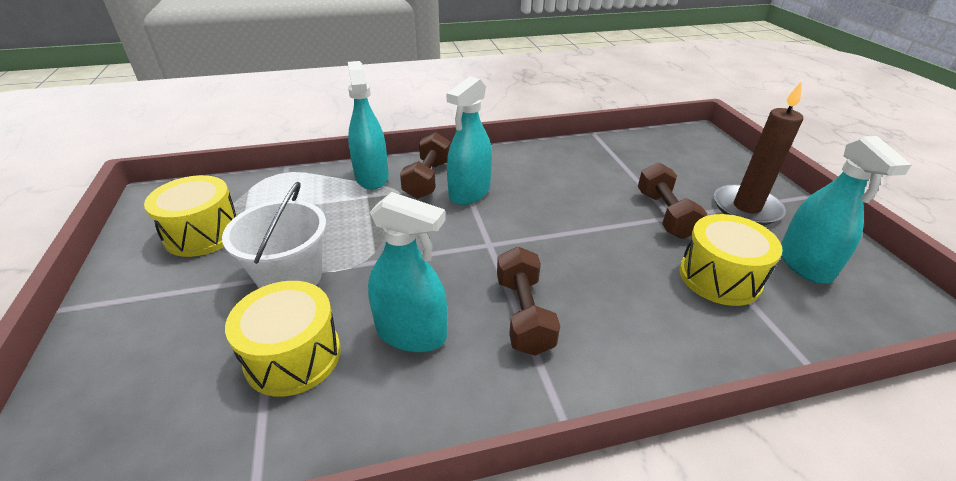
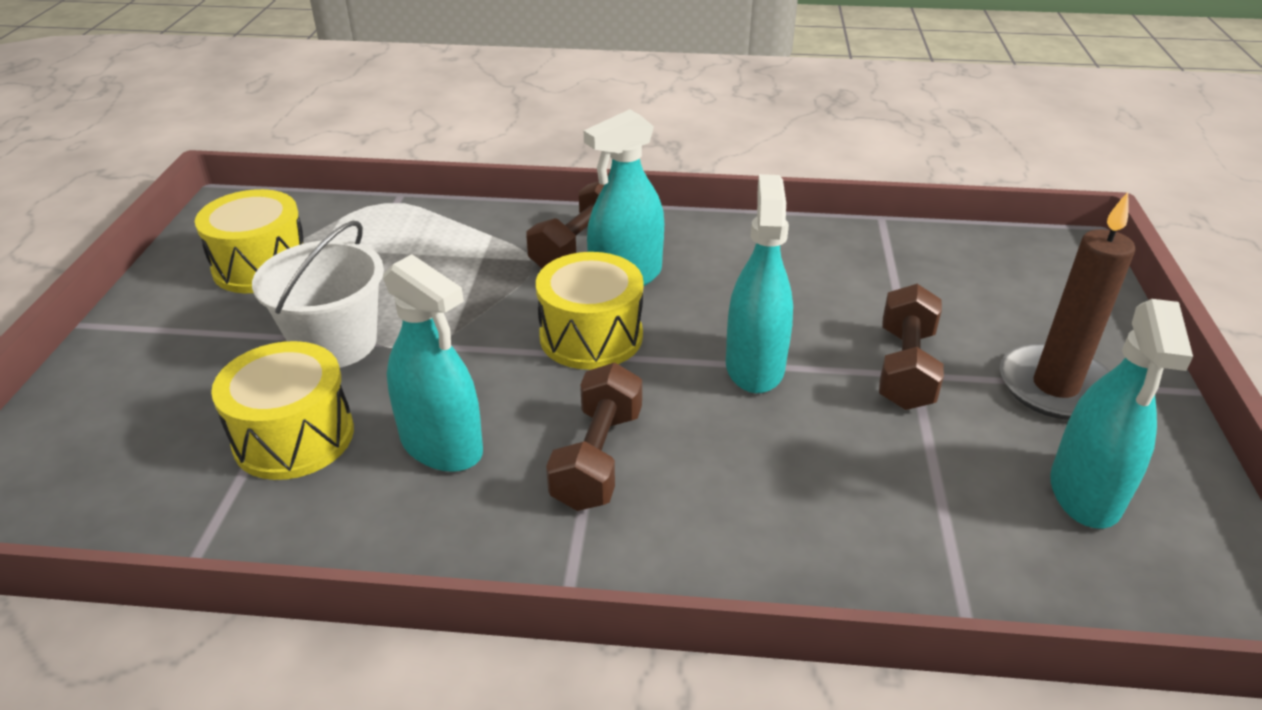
camera: 20 degrees right, 0 degrees up
turquoise spray bottle [348,61,389,190] -> turquoise spray bottle moved to [726,174,793,393]
yellow drum [679,214,783,306] -> yellow drum moved to [536,252,643,370]

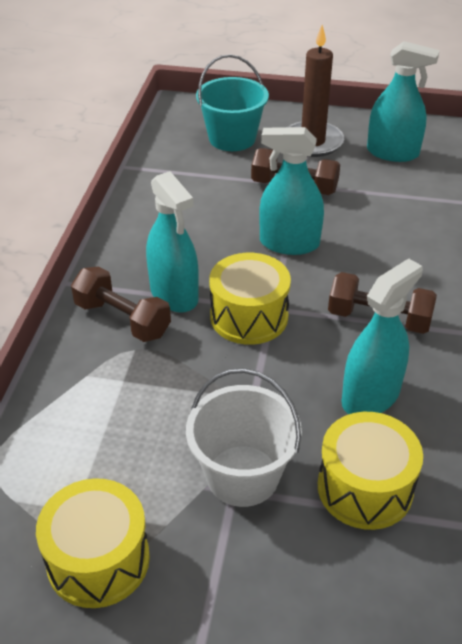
camera: 85 degrees left, 5 degrees up
none -> turquoise bucket [196,54,269,151]

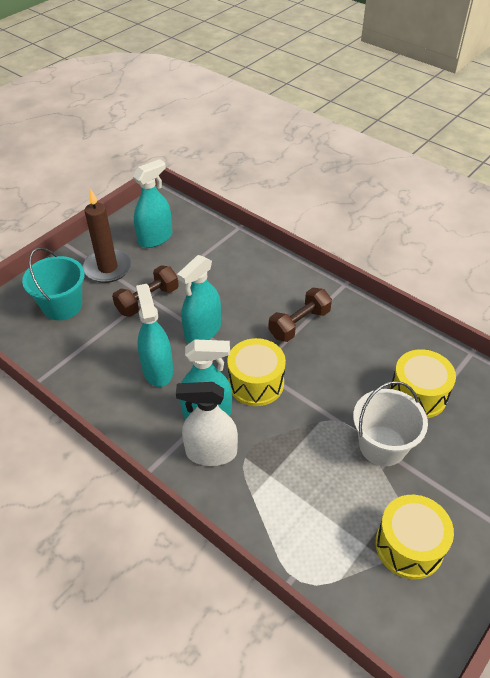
camera: 60 degrees left, 5 degrees up
brown dumbbell [71,267,171,342] -> white spray bottle [176,382,238,466]
turquoise spray bottle [342,258,423,414] -> turquoise spray bottle moved to [136,284,173,387]

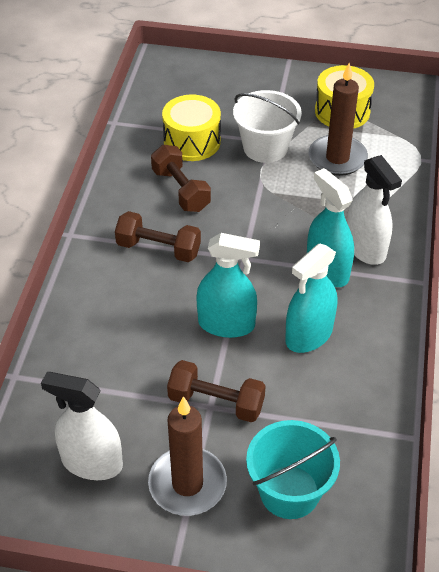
camera: 120 degrees left, 0 degrees up
turquoise spray bottle [133,159,172,248] -> white spray bottle [41,372,123,480]
yellow drum [227,338,286,406] -> none
none -> brown dumbbell [151,145,211,212]
none -> brown candle [309,63,368,176]

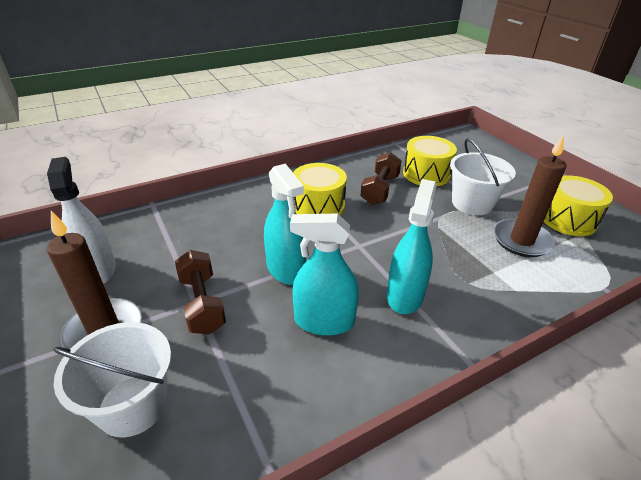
camera: 50 degrees right, 10 degrees down
brown dumbbell [115,211,201,262] -> yellow drum [293,163,347,215]
turquoise bucket [246,420,340,519] -> white bucket [53,322,171,438]
white spray bottle [347,155,402,265] -> none

